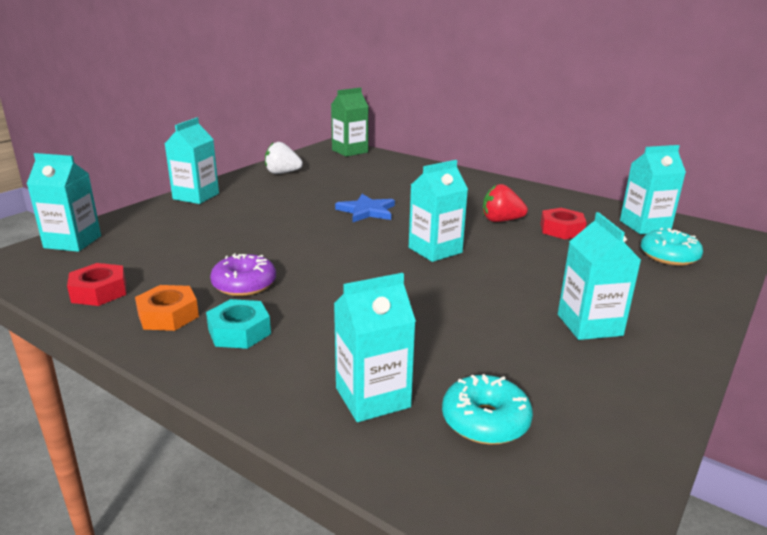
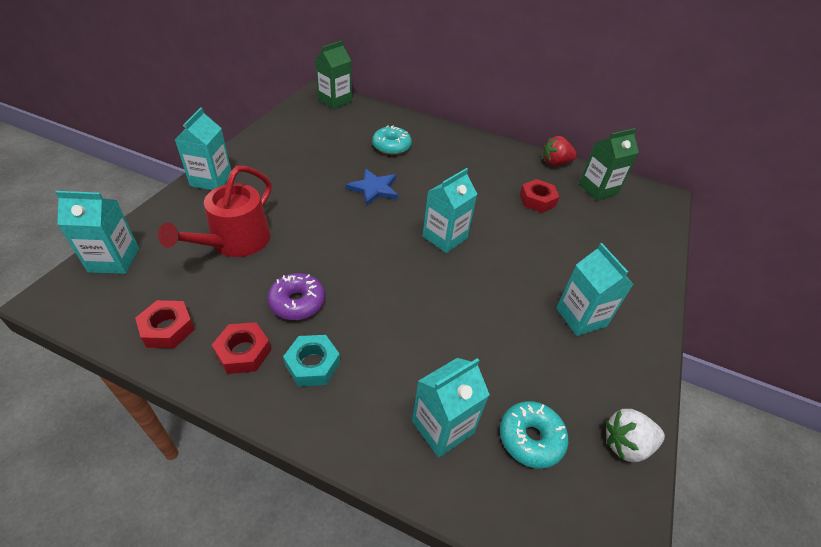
camera: 15 degrees left, 20 degrees up
orange nut [135,285,199,331] -> red nut [212,322,271,374]
white strawberry [265,142,303,174] -> white strawberry moved to [606,409,665,462]
red strawberry [483,184,528,222] -> red strawberry moved to [543,136,577,166]
turquoise carton [620,145,686,234] -> green carton [579,128,639,200]
turquoise donut [641,228,703,266] -> turquoise donut moved to [372,126,412,155]
none -> red watering can [158,166,272,257]

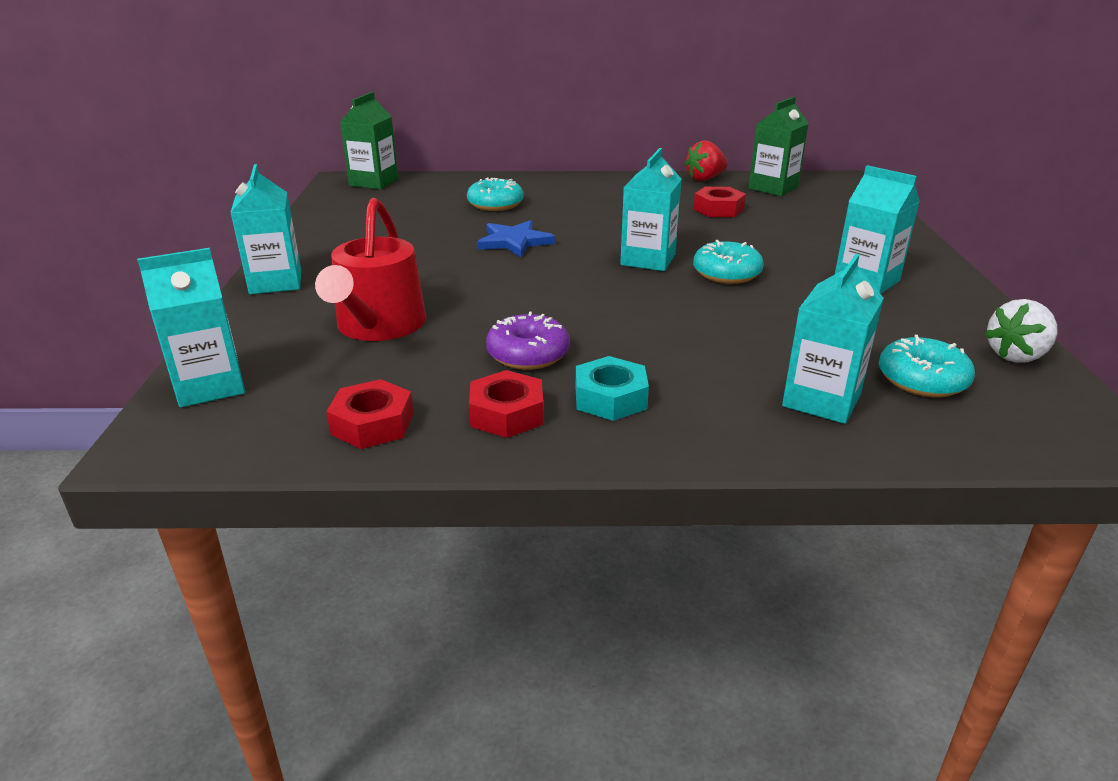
camera: 20 degrees left, 15 degrees down
none -> turquoise donut [693,240,764,284]

